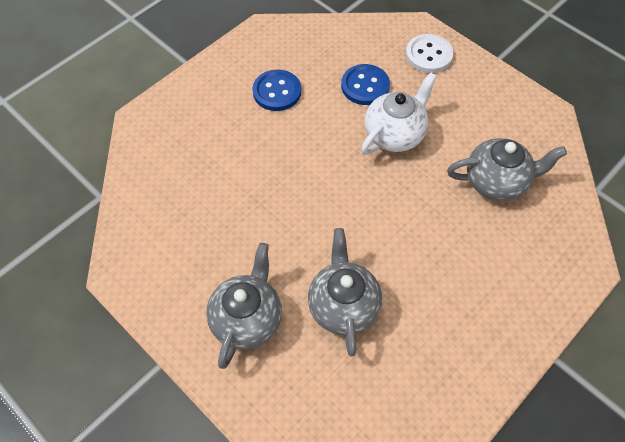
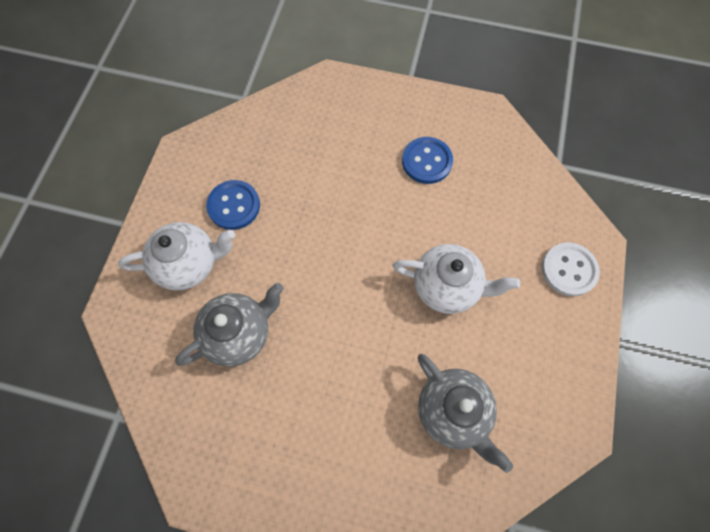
camera: 60 degrees right, 10 degrees up
grey teapot [206,243,282,369] -> white teapot [118,222,235,290]
blue button [341,64,390,105] -> blue button moved to [206,180,260,230]

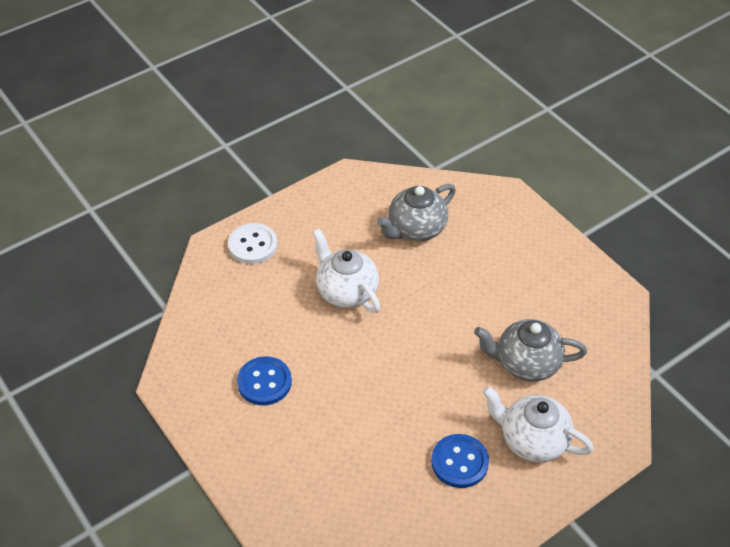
camera: 140 degrees left, 20 degrees down
grey teapot [418,354,513,473] -> grey teapot turned 135 degrees counterclockwise [377,184,456,241]

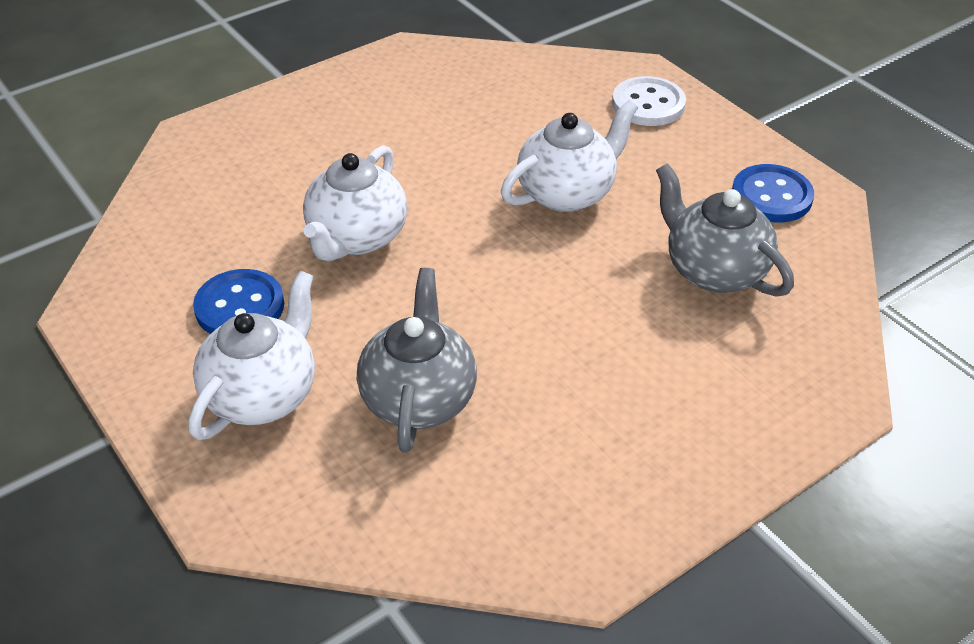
camera: 90 degrees right, 5 degrees down
blue button [237,356,292,405] -> blue button moved to [732,164,814,223]
none -> white teapot [303,145,407,261]

